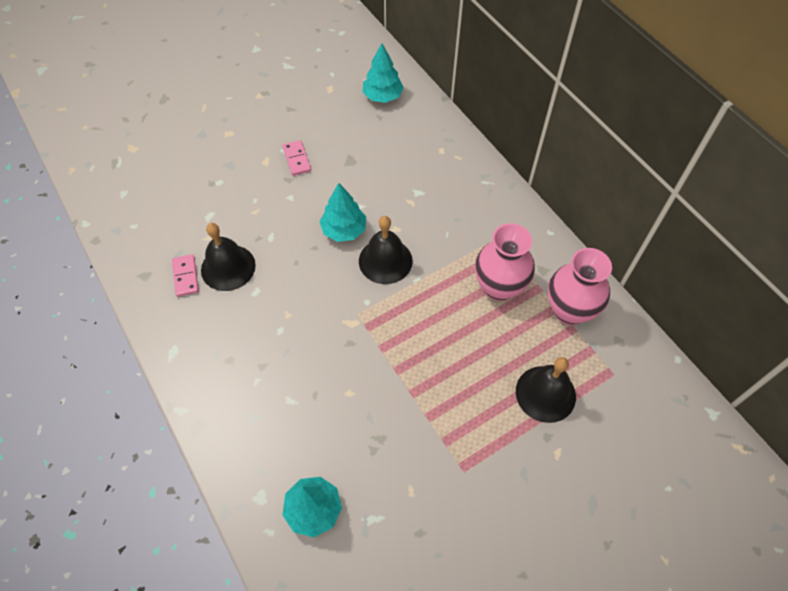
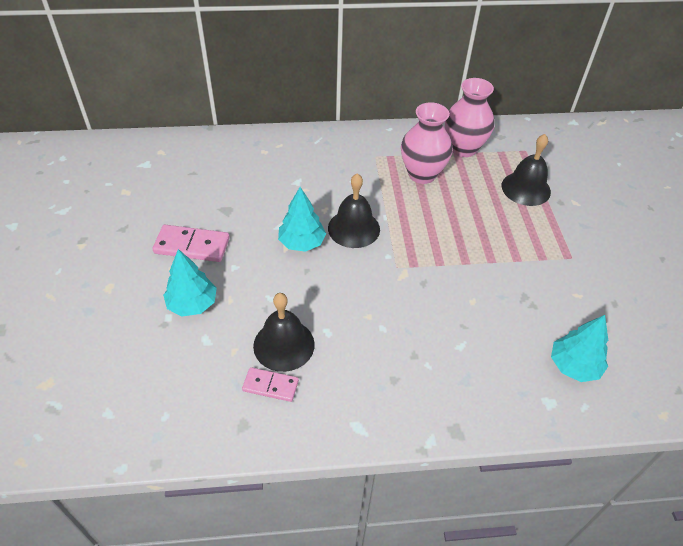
camera: 65 degrees left, 10 degrees down
pink domino [283,140,311,176] -> pink domino [153,225,230,262], size x1.59
turquoise tree [363,43,404,103] -> turquoise tree moved to [163,249,217,317]

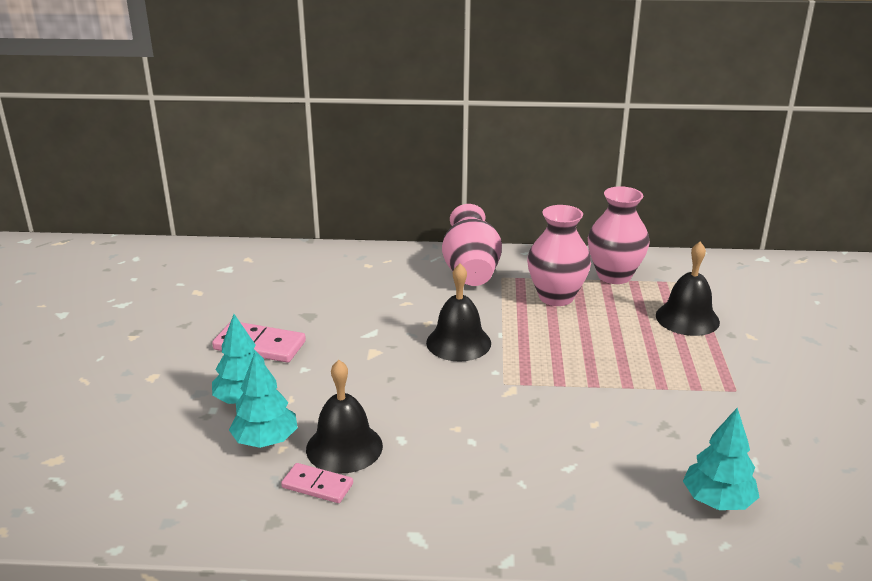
camera: 10 degrees right, 20 degrees down
turquoise tree [278,187,326,252] -> turquoise tree moved to [229,352,298,448]
none -> pink vase [442,204,502,286]

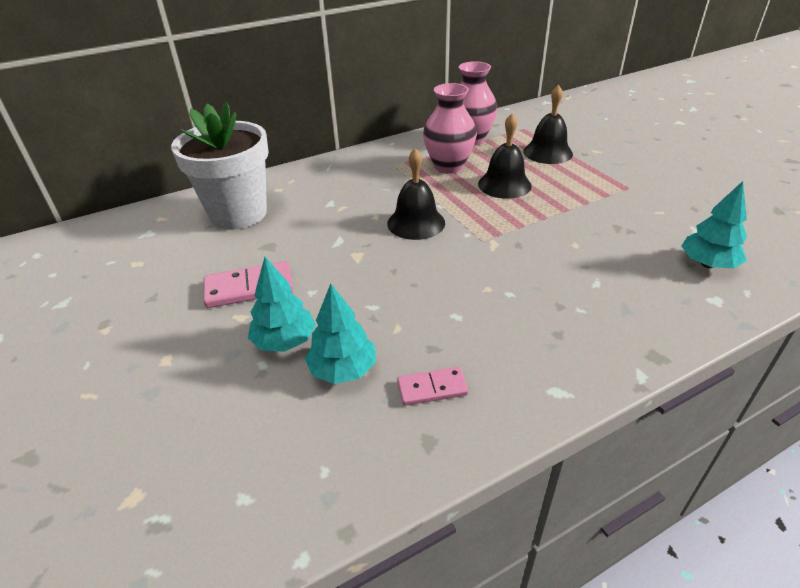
camera: 30 degrees left, 10 degrees up
black bell [306,360,383,474] -> black bell moved to [478,113,532,199]
pink vase [442,204,502,286] -> none
none -> white flower pot [171,102,269,230]

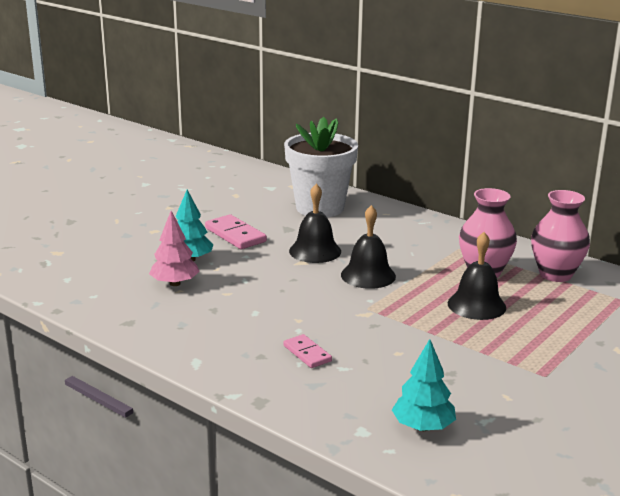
camera: 65 degrees right, 15 degrees down
turquoise tree [305,284,376,384] -> pink tree [149,211,200,286]
pink domino [397,367,469,406] -> pink domino moved to [283,334,332,368]
black bell [523,85,573,164] -> black bell moved to [289,184,341,263]

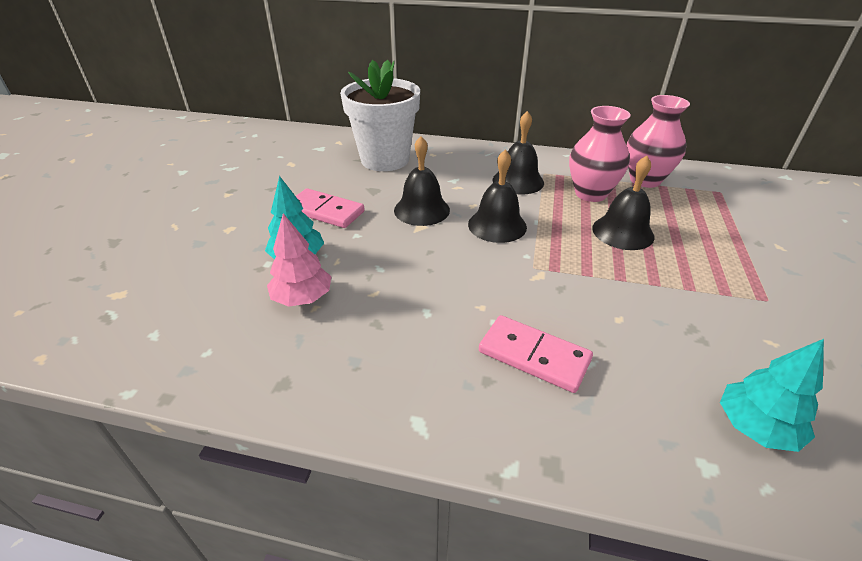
camera: 25 degrees left, 15 degrees up
pink domino [283,334,332,368] -> pink domino [479,315,593,393], size x1.59
none -> black bell [493,111,544,195]

